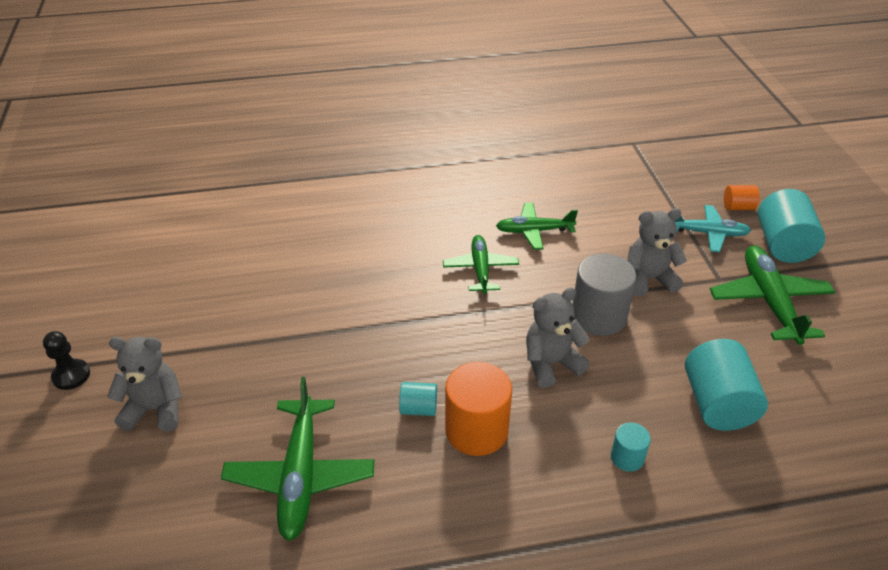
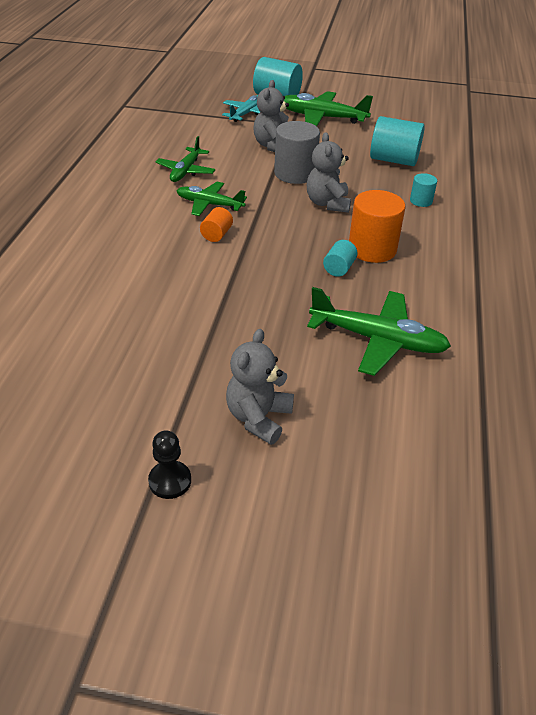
camera: 70 degrees left, 0 degrees up
orange cylinder [724,185,760,210] -> orange cylinder moved to [200,207,233,242]

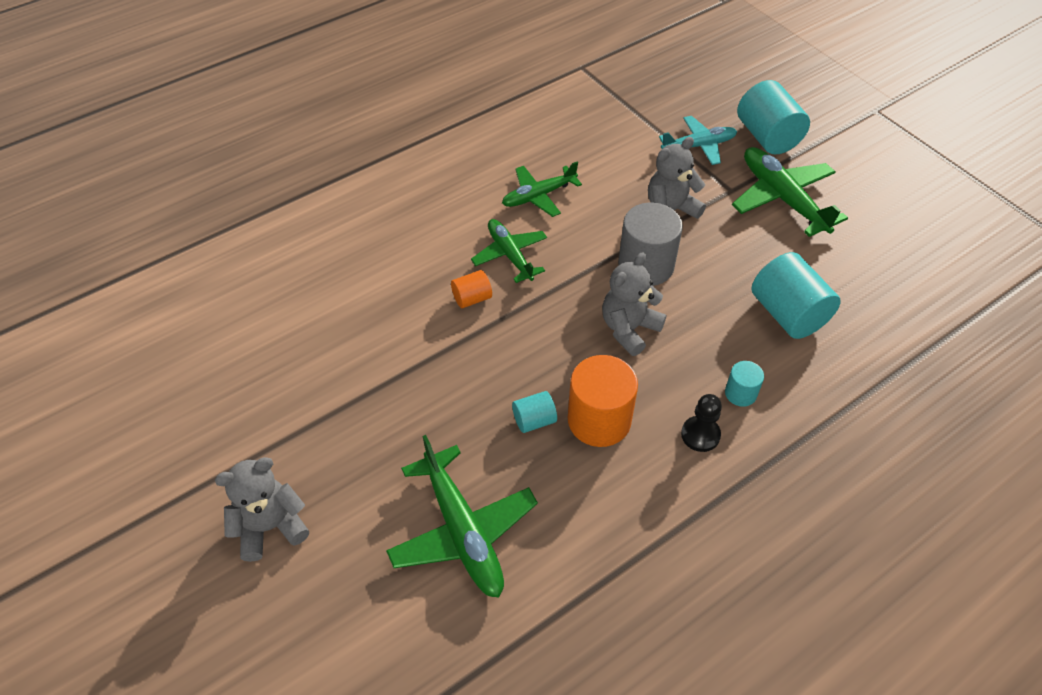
camera: 45 degrees right, 10 degrees up
black pawn [148,430,191,499] -> black pawn moved to [681,394,722,452]

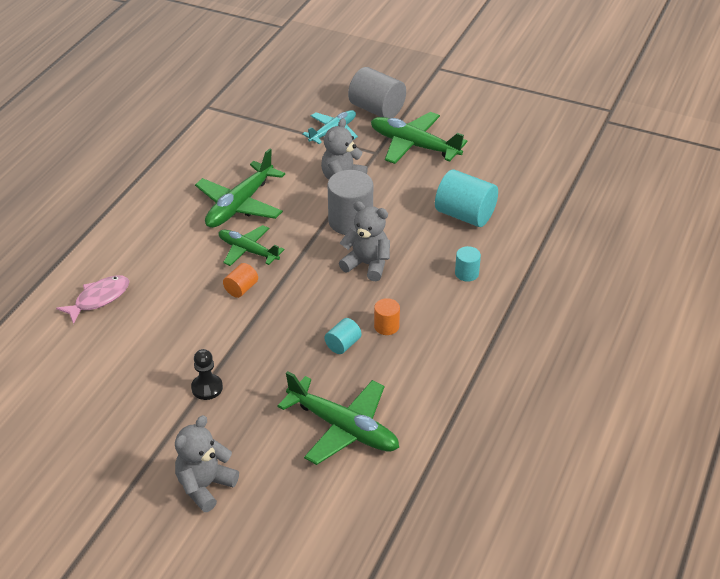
camera: 30 degrees left, 10 degrees down
green plane [502,161,582,217] -> green plane [195,148,285,228], size x1.55
orange cylinder [568,355,638,447] -> orange cylinder [374,298,400,335], size x0.51
grey teddy bear [602,252,666,356] -> grey teddy bear turned 105 degrees clockwise [339,201,390,281]
black pawn [681,394,722,452] -> black pawn moved to [191,349,223,400]
turquoise cylinder [737,80,810,154] -> grey cylinder [348,67,406,118]
none -> pink fish [56,275,129,324]

